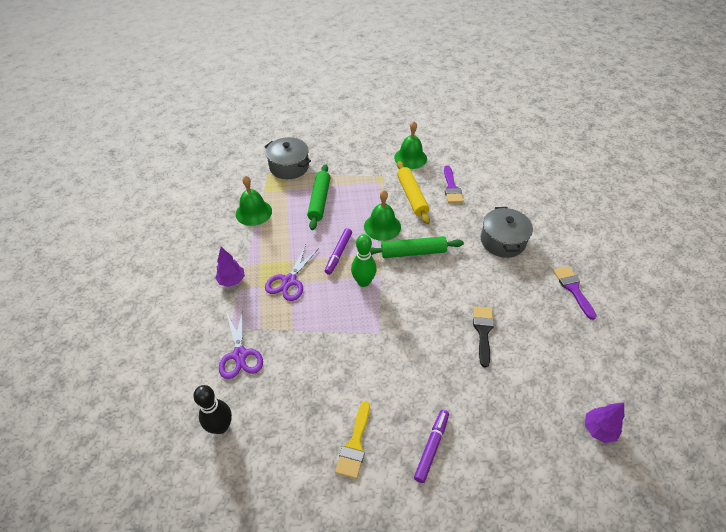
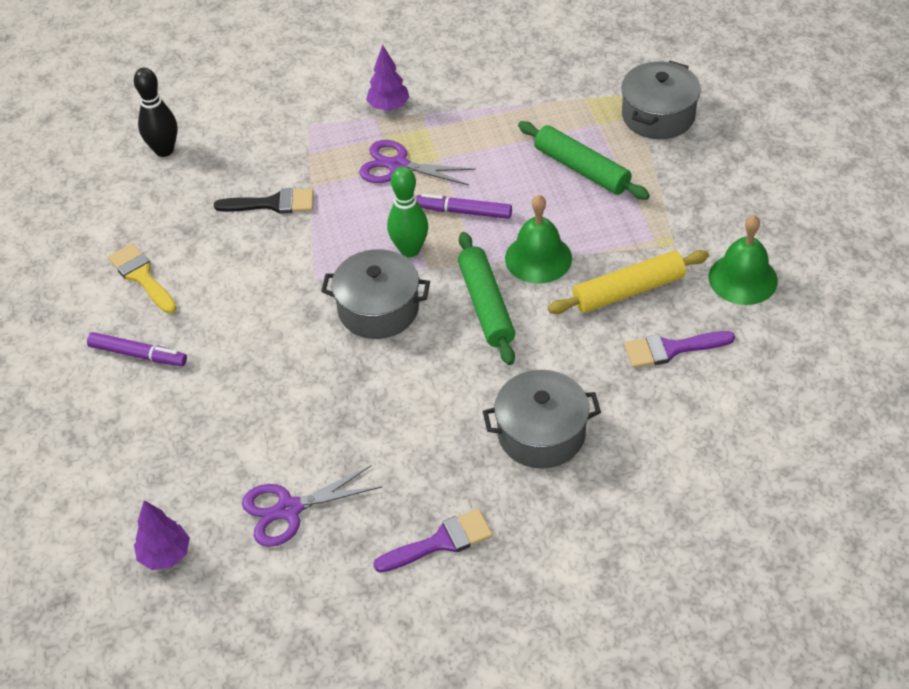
camera: 85 degrees right, 0 degrees up
purple scissors [219,308,263,379] -> purple scissors moved to [242,465,382,547]
green bell [236,176,272,226] -> none
green rolling pin [307,164,330,230] -> green rolling pin turned 45 degrees clockwise [518,121,650,200]
yellow brush [335,401,370,479] -> yellow brush turned 45 degrees clockwise [108,243,177,314]
black brush [473,307,494,368] -> black brush moved to [214,188,314,214]
none -> grey pot [321,249,430,339]

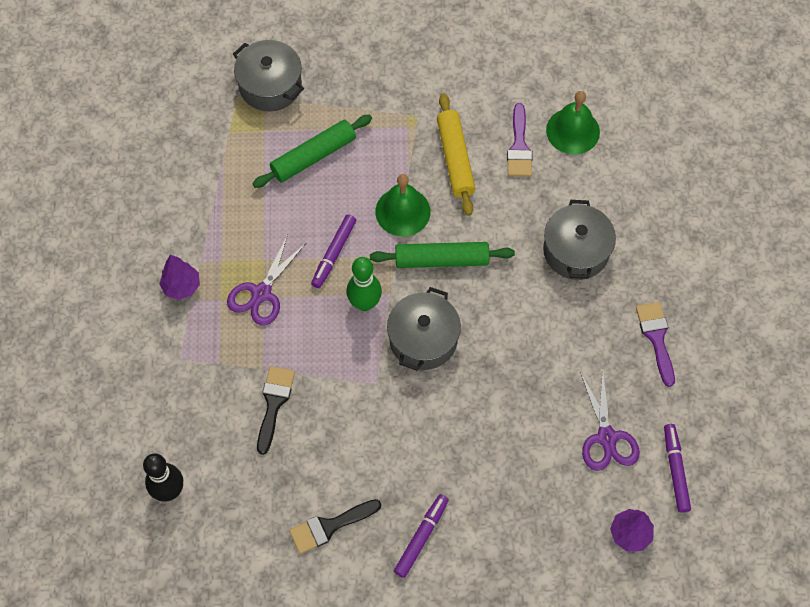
camera: 80 degrees left, 15 degrees up
yellow brush [108,243,177,314] -> black brush [289,499,381,554]
green bell [708,215,778,305] -> green bell moved to [546,91,600,155]
none -> purple marker [664,424,691,513]

